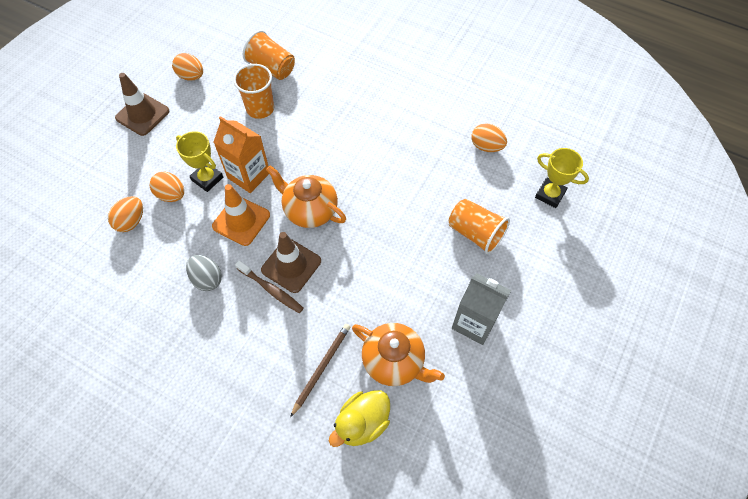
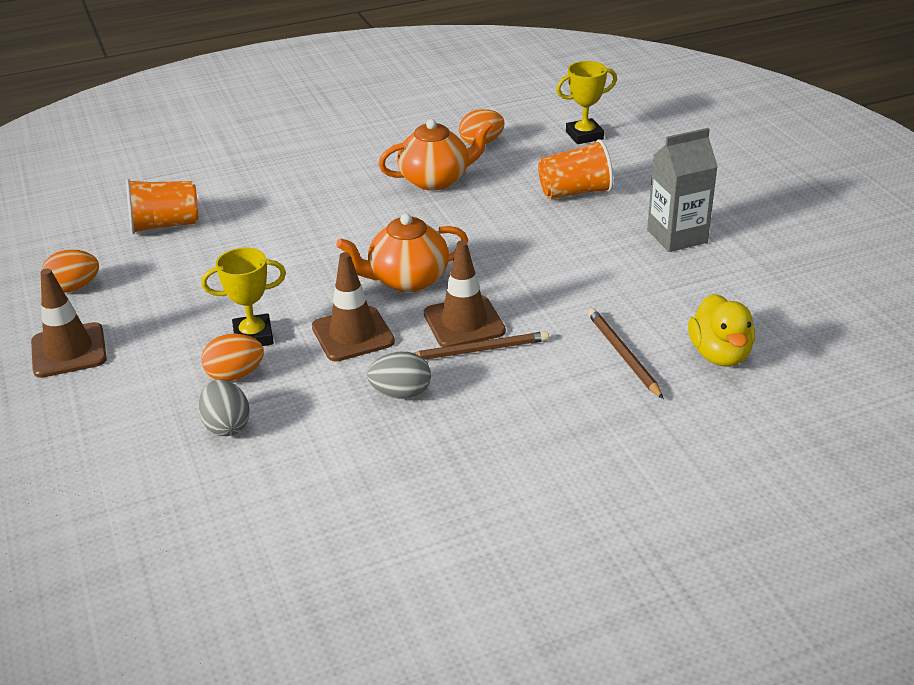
camera: 50 degrees left, 25 degrees down
orange egg [108,196,143,232] -> grey egg [198,379,250,436]
orange traffic cone [212,184,270,246] -> brown traffic cone [312,252,395,362]
orange carton [214,116,269,193] -> none
orange cup [233,64,274,119] -> none
brown toothbrush [235,261,304,313] -> brown pencil [414,331,549,360]
orange teapot [352,323,445,386] -> orange teapot moved to [379,119,493,191]

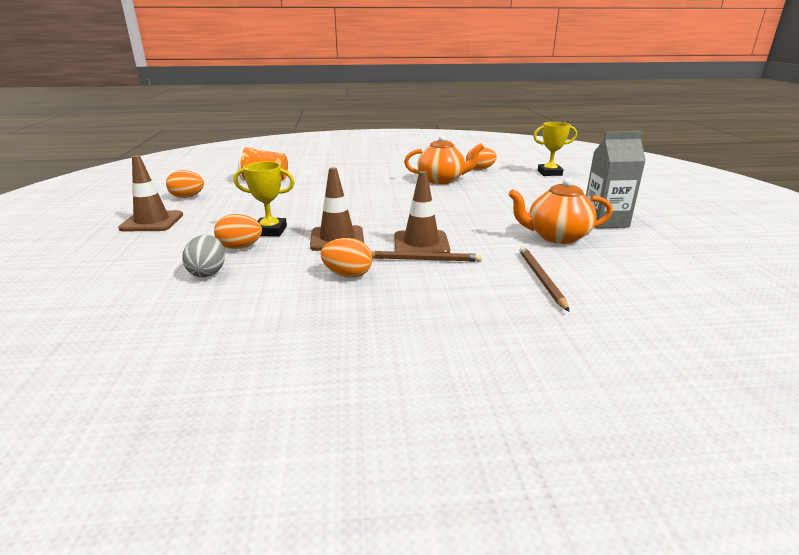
camera: 15 degrees right, 10 degrees down
orange teapot [336,213,468,292] -> orange teapot moved to [508,178,613,244]
grey egg [367,352,431,399] -> orange egg [321,238,372,278]
orange cup [538,139,613,199] -> none
yellow duck [688,294,755,367] -> none

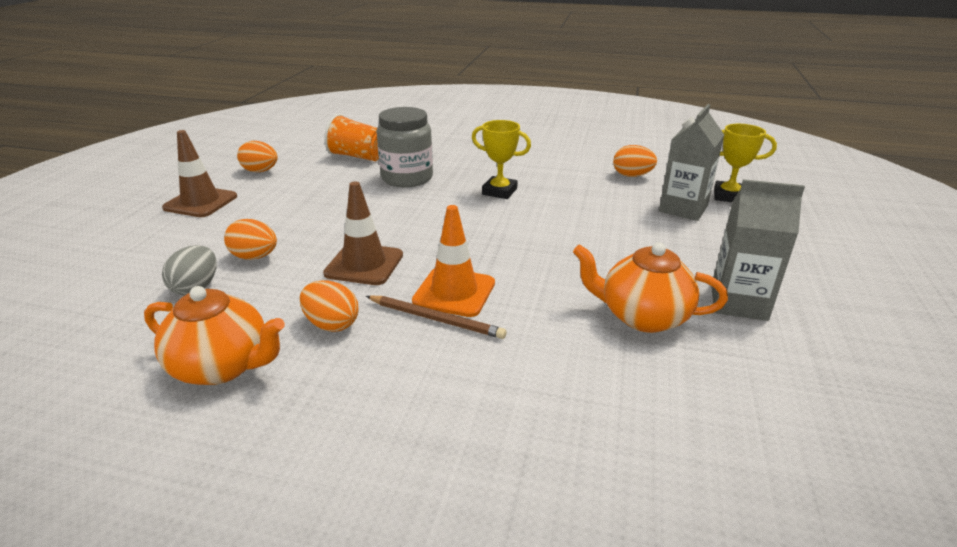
camera: 20 degrees right, 5 degrees up
yellow trophy [234,162,295,236] -> yellow trophy moved to [472,120,531,199]
brown traffic cone [394,171,450,253] -> orange traffic cone [412,205,495,317]
orange teapot [404,135,484,184] -> orange teapot moved to [144,286,285,385]
brown pencil [519,247,569,311] -> none
none -> grey jar [377,107,433,188]
none -> grey carton [659,104,724,221]

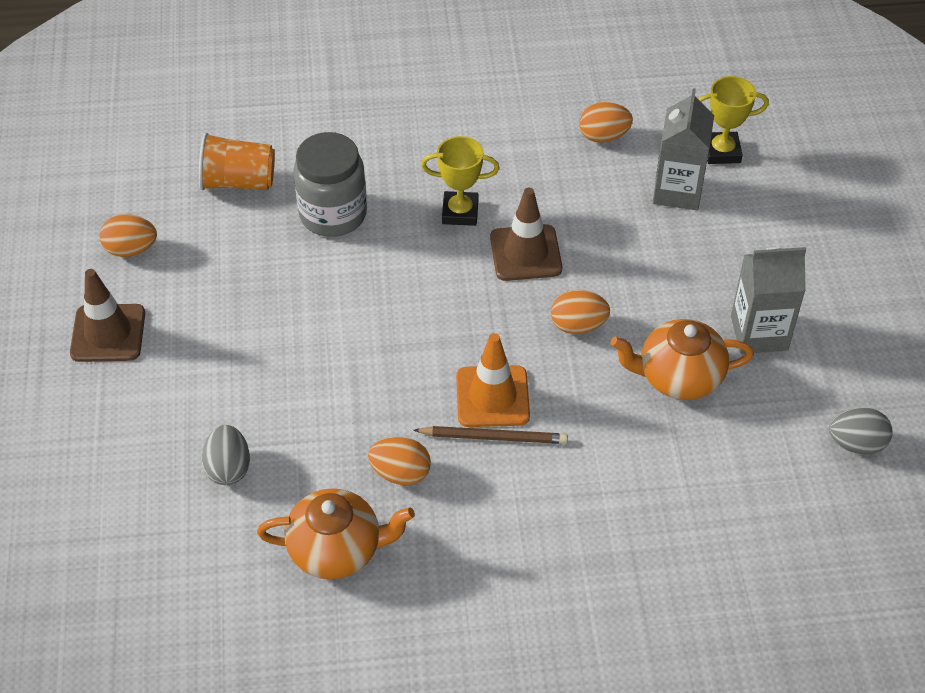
camera: 20 degrees left, 20 degrees up
orange egg [224,219,277,260] -> orange egg moved to [551,290,610,334]
brown traffic cone [323,182,403,285] -> brown traffic cone moved to [490,188,563,281]
none -> grey egg [829,407,893,454]

